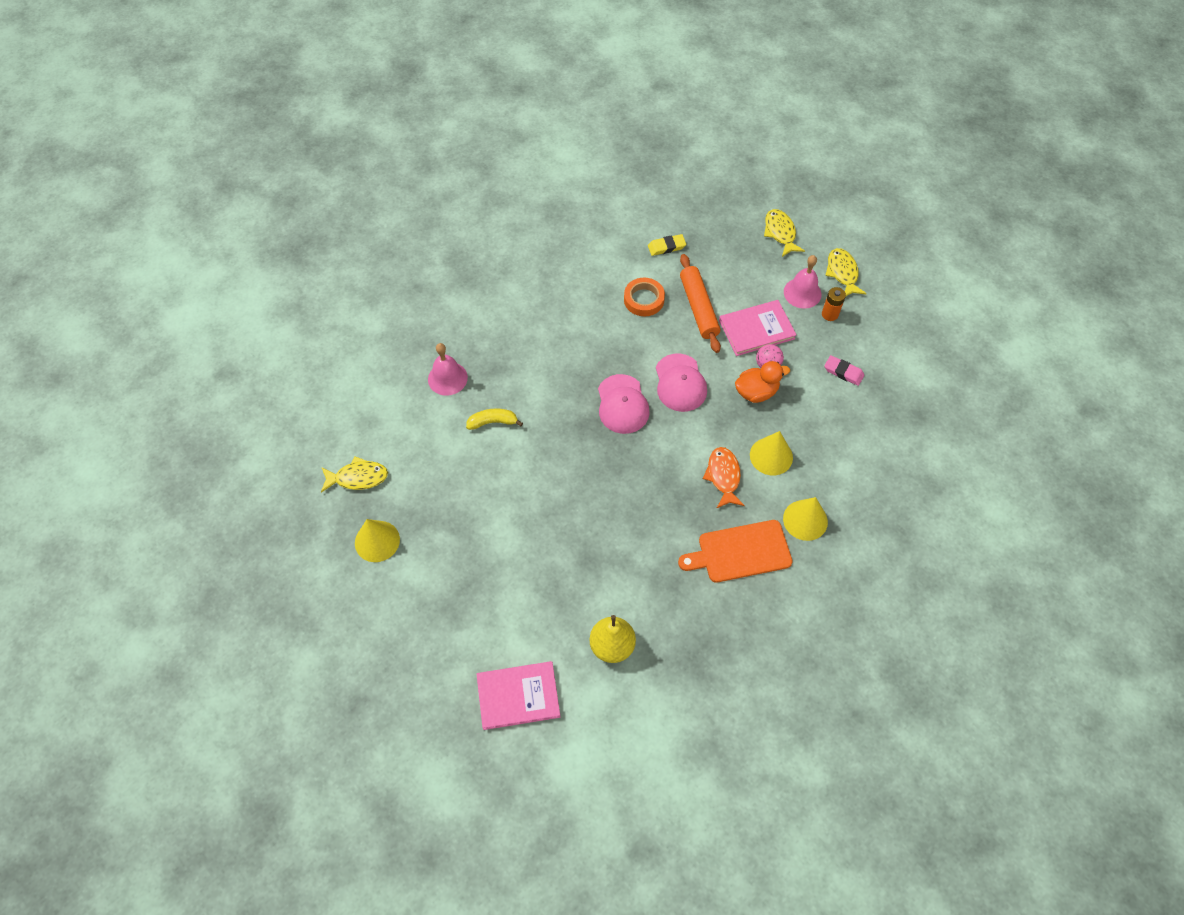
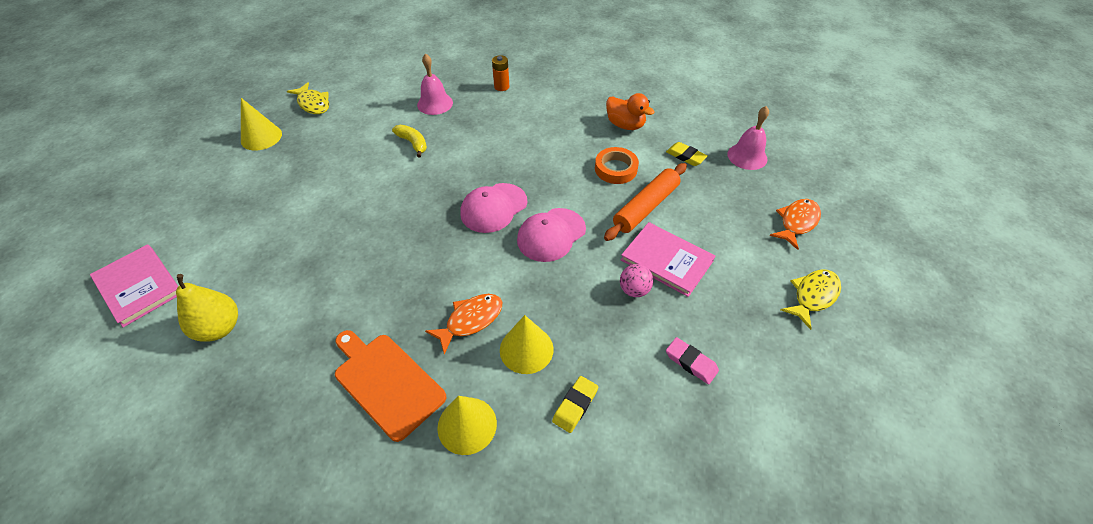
camera: 55 degrees right, 10 degrees down
orange duck [735,361,790,403] -> orange duck moved to [606,93,655,130]
yellow fish [764,209,805,257] -> orange fish [770,199,821,250]
pink bell [784,255,822,309] -> pink bell moved to [728,106,769,170]
orange battery [822,287,846,321] -> orange battery moved to [492,55,509,91]
pink eraser [824,355,864,386] -> pink eraser turned 45 degrees counterclockwise [666,337,719,385]
none -> yellow eraser [552,376,598,433]

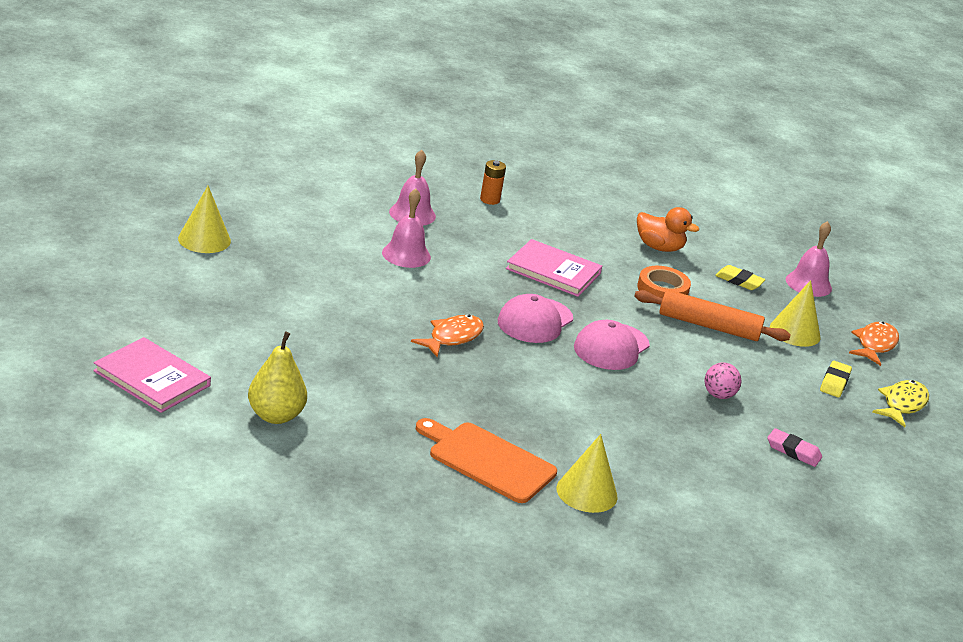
camera: 15 degrees left, 20 degrees down
yellow fish [287,82,329,114] -> none
yellow banana [392,125,427,158] -> pink bell [382,188,431,268]
orange fish [425,294,502,355] -> orange fish moved to [411,315,484,357]
yellow cone [500,315,554,374] -> yellow cone moved to [770,280,821,347]
yellow eraser [552,376,598,433] -> yellow eraser moved to [820,361,852,397]
orange rolling pin [604,163,687,241] -> orange rolling pin turned 75 degrees clockwise [634,290,791,341]
pink book [621,222,715,297] -> pink book moved to [506,239,602,297]

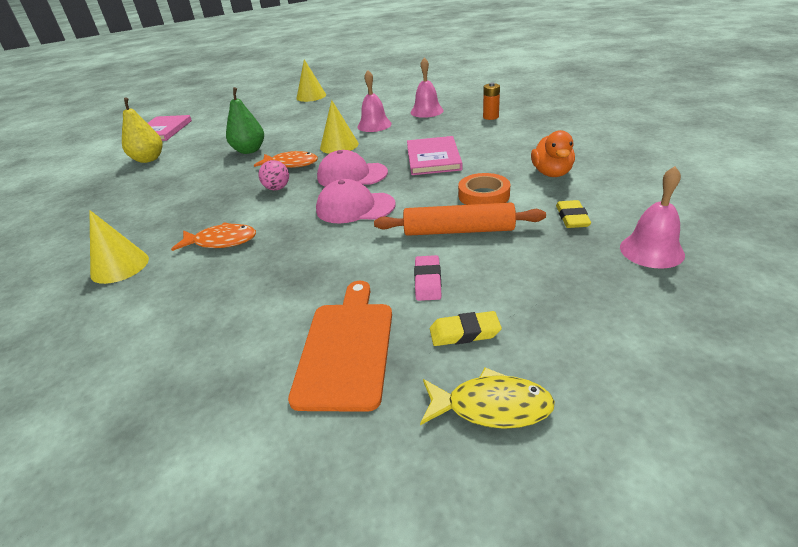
camera: 70 degrees right, 5 degrees up
orange cutting board [416,418,557,503] -> orange cutting board moved to [288,281,392,412]
orange rolling pin [634,290,791,341] -> orange rolling pin turned 75 degrees counterclockwise [374,203,546,236]
pink ball [705,362,741,399] -> pink ball moved to [259,160,289,190]
pink eraser [767,428,822,467] -> pink eraser moved to [414,255,442,301]
yellow cone [770,280,821,347] -> yellow cone moved to [320,100,359,154]
orange fish [849,322,899,366] -> orange fish moved to [171,222,256,251]
none -> green pear [226,87,264,154]

